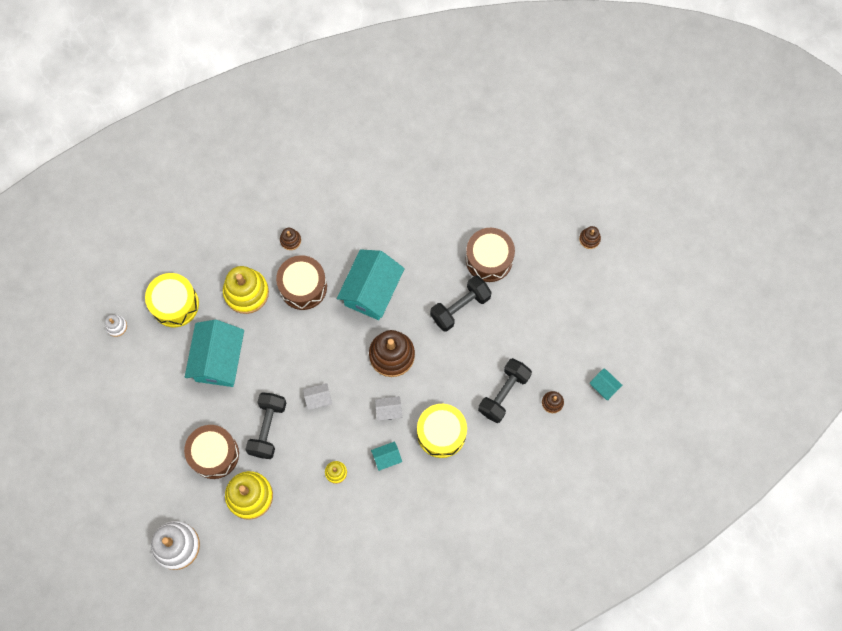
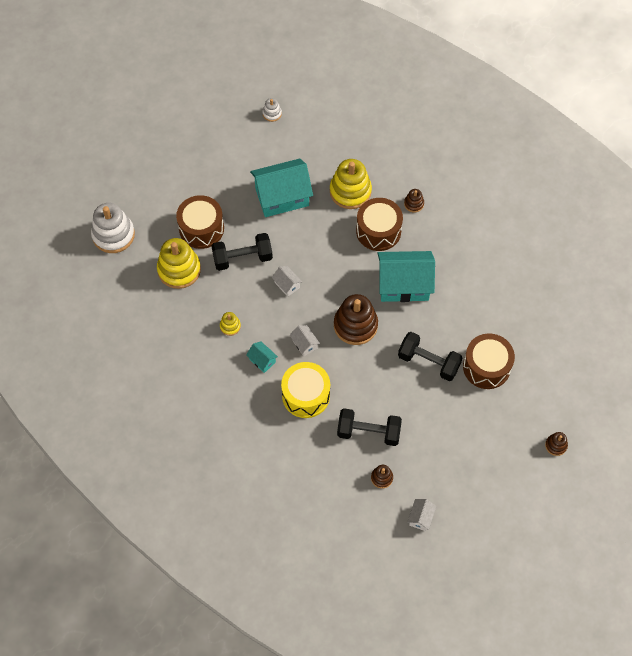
camera: 65 degrees right, 10 degrees down
yellow drum [145,273,199,327] -> none
turquoise house [590,368,623,400] -> white house [407,499,437,531]

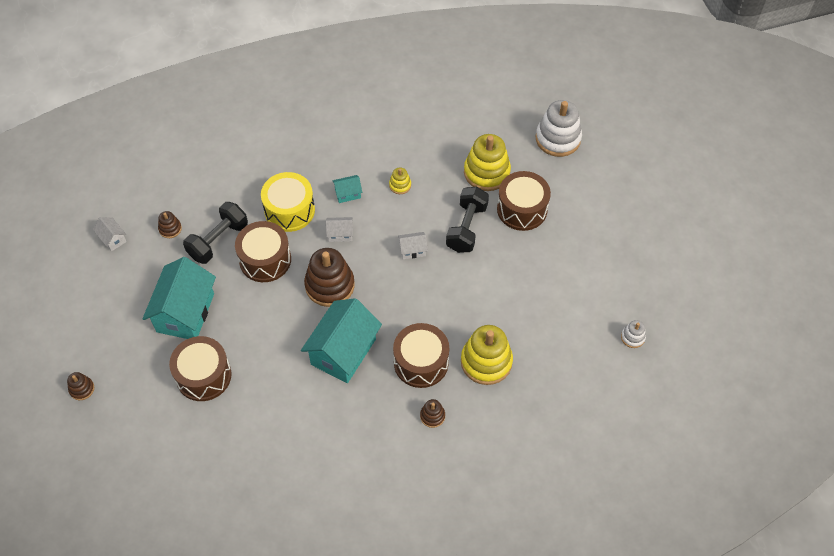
camera: 120 degrees right, 5 degrees down
turquoise house [250,159,313,217] -> turquoise house moved to [142,257,216,339]
black dumbbell [398,332,462,381] -> none
none -> brown drum [235,221,291,282]

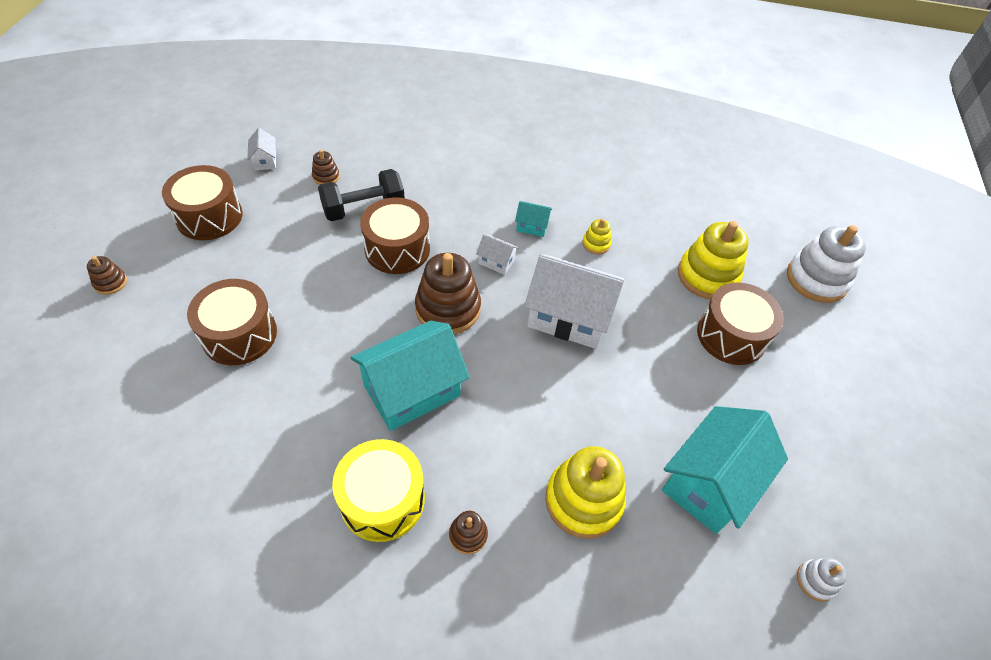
camera: 25 degrees right, 5 degrees down
turquoise house [142,257,216,339] -> turquoise house moved to [662,406,788,534]
yellow drum [261,172,315,232] -> yellow drum moved to [332,439,425,542]
brown drum [393,323,449,388] -> brown drum moved to [162,165,243,240]
white house [398,232,428,259] -> white house [524,254,624,349], size x2.27
black dumbbell [446,187,489,253] -> none

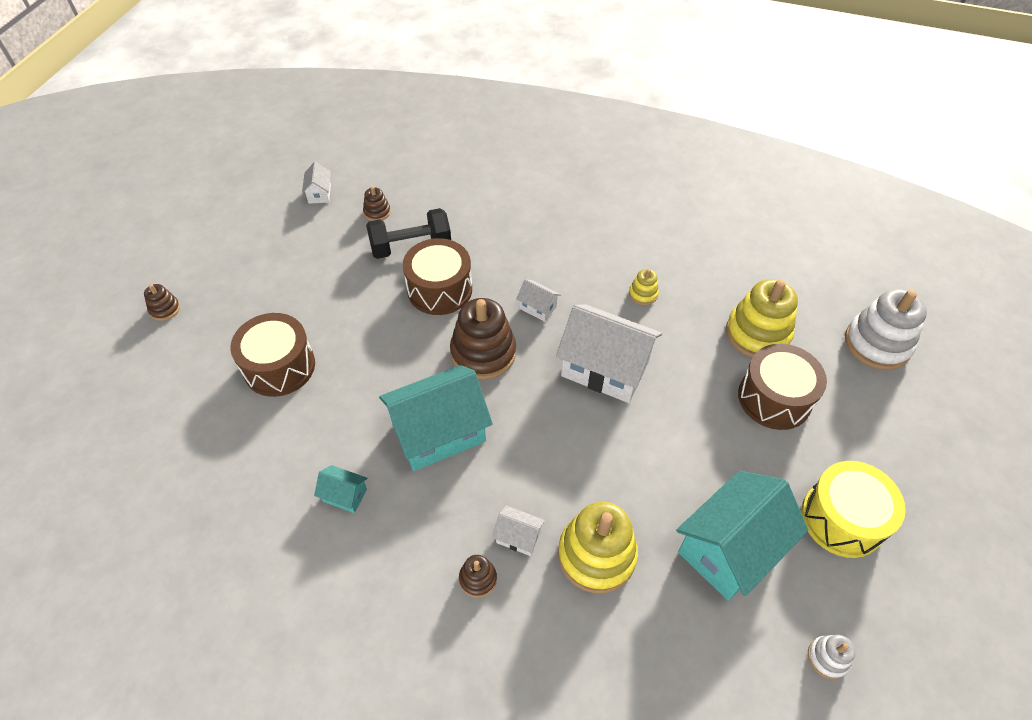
camera: 10 degrees right, 0 degrees up
brown drum [162,165,243,240] -> none
yellow drum [332,439,425,542] -> yellow drum moved to [802,461,906,558]
turquoise house [515,201,552,237] -> turquoise house moved to [314,465,368,513]
none -> white house [492,506,545,556]

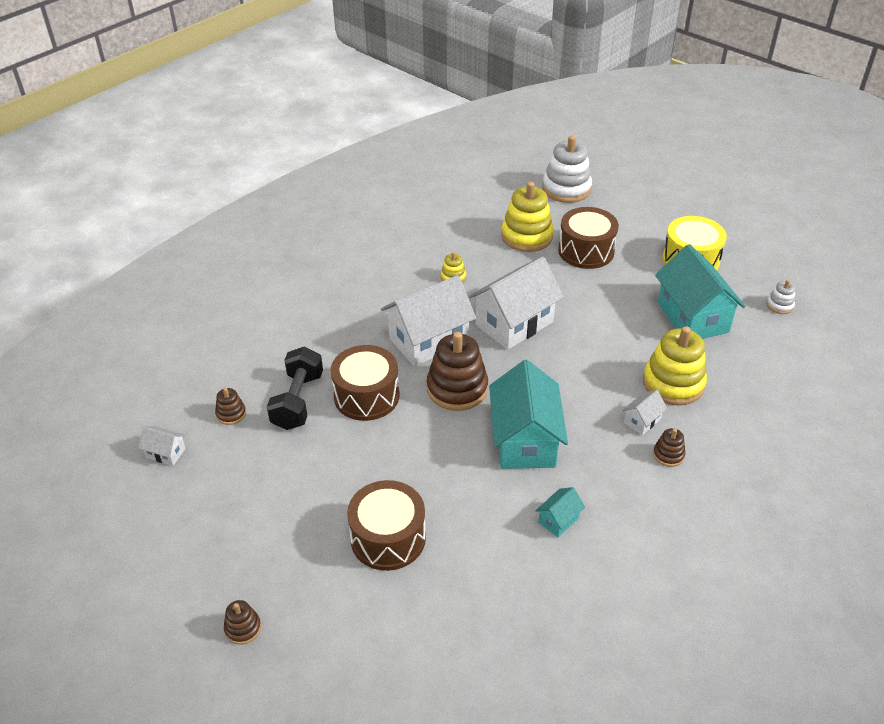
camera: 65 degrees left, 10 degrees down
white house [516,279,561,322] -> white house [381,275,476,367], size x2.27

